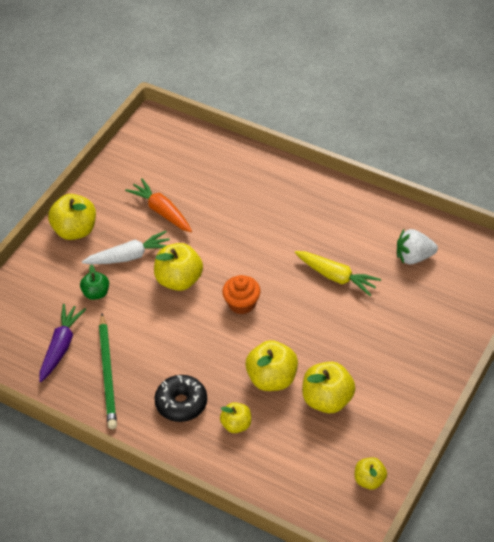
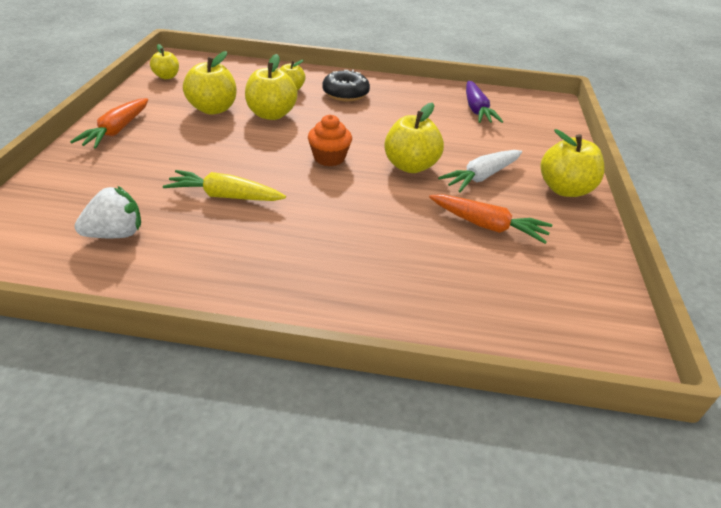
camera: 155 degrees right, 10 degrees down
green apple [80,265,109,300] -> none
green pencil [99,314,117,429] -> none
none -> orange carrot [70,98,148,148]

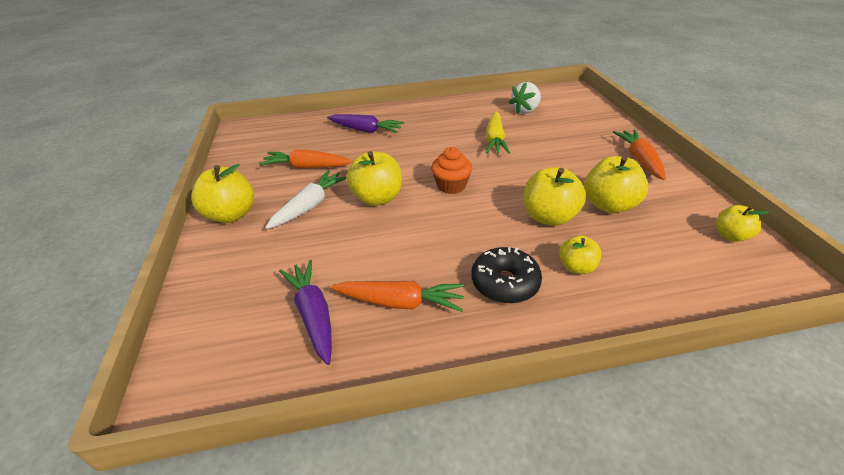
camera: 165 degrees right, 0 degrees up
yellow carrot [163,170,286,201] -> yellow carrot turned 105 degrees clockwise [485,112,510,154]
none -> purple carrot [327,114,404,133]
none -> orange carrot [331,281,464,312]

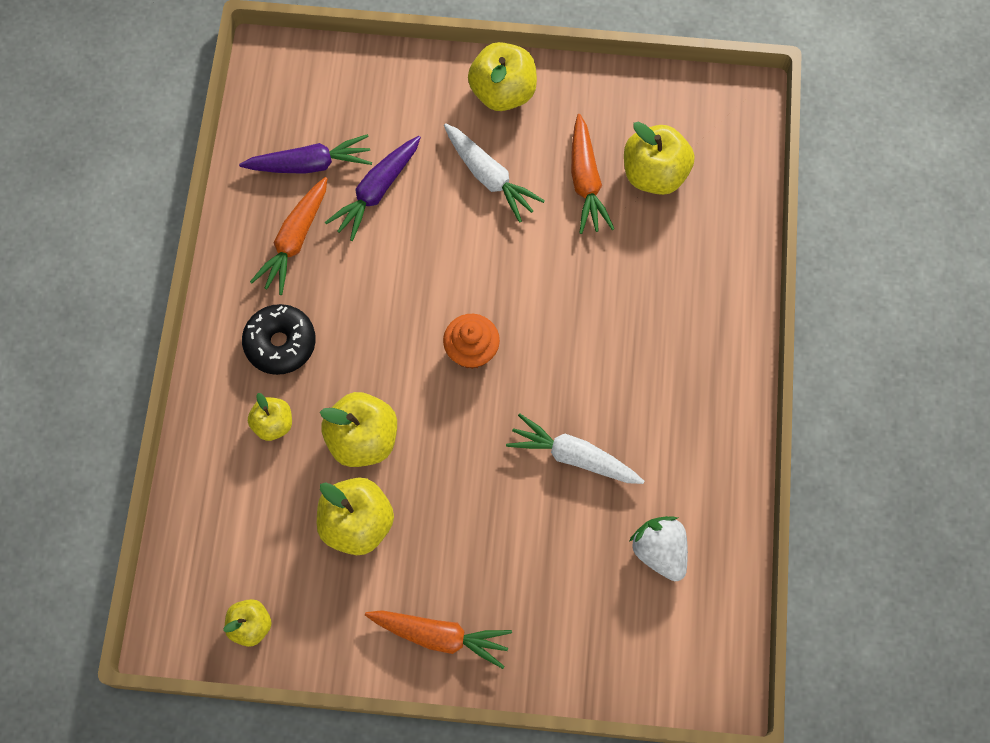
camera: 105 degrees right, 30 degrees up
orange carrot [259,149,353,169] -> orange carrot turned 150 degrees clockwise [571,114,614,234]
purple carrot [327,114,404,133] -> purple carrot moved to [325,136,421,241]
yellow apple [346,151,402,206] -> yellow apple moved to [624,122,695,195]
yellow carrot [485,112,510,154] -> white carrot [506,413,645,484]

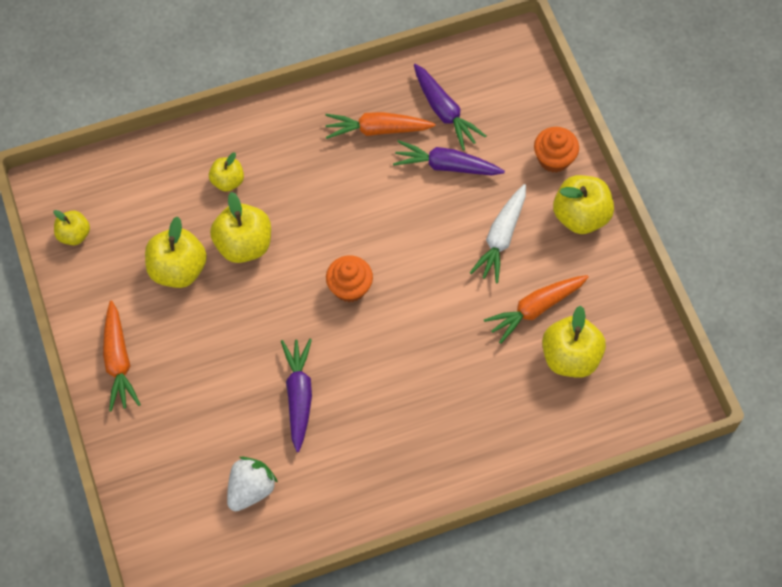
camera: 65 degrees right, 5 degrees down
black donut [242,304,316,375] -> none
white carrot [506,413,645,484] -> purple carrot [281,339,312,452]
none -> orange cupcake [534,127,579,173]

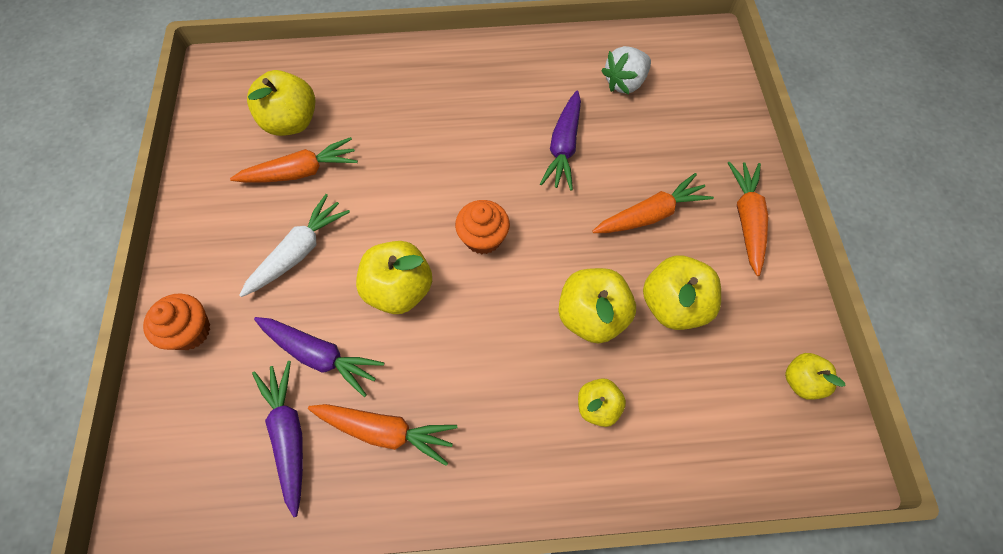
camera: 165 degrees left, 0 degrees up
yellow apple [553,175,614,234] -> yellow apple moved to [356,241,432,314]
none -> orange carrot [592,173,714,233]

